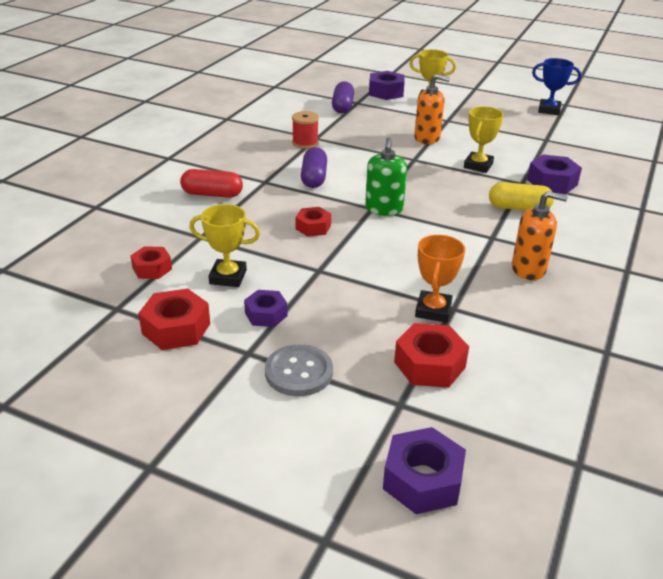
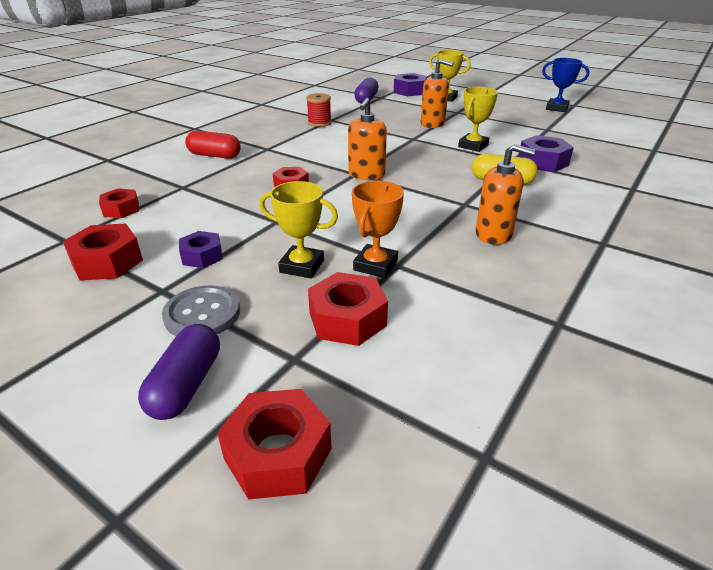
camera: 10 degrees right, 0 degrees up
yellow trophy [189,204,260,287] -> yellow trophy moved to [259,181,338,278]
purple capsule [301,147,327,188] -> purple capsule moved to [138,324,220,420]
green soap dispenser [365,137,407,216] -> orange soap dispenser [348,98,387,180]
purple nut [383,427,466,514] -> red nut [217,389,332,500]

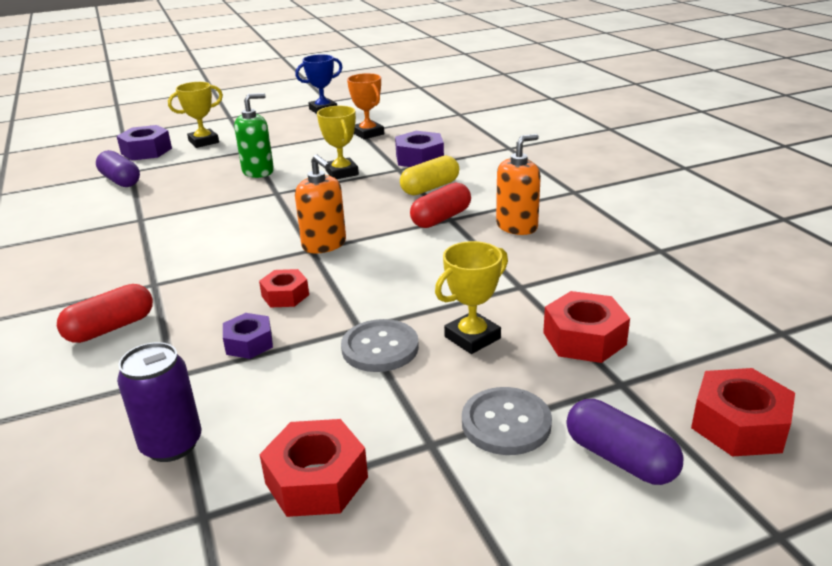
camera: 55 degrees left, 5 degrees down
red nut [99,188,139,218] -> purple can [117,342,201,462]
purple nut [179,231,223,268] -> purple nut moved to [223,313,273,359]
red spool [306,93,332,127] -> none
orange trophy [352,181,404,278] -> orange trophy moved to [347,73,384,139]
orange soap dispenser [421,59,454,128] -> green soap dispenser [234,93,274,178]
none -> grey button [341,319,419,372]
none -> red capsule [410,183,471,228]

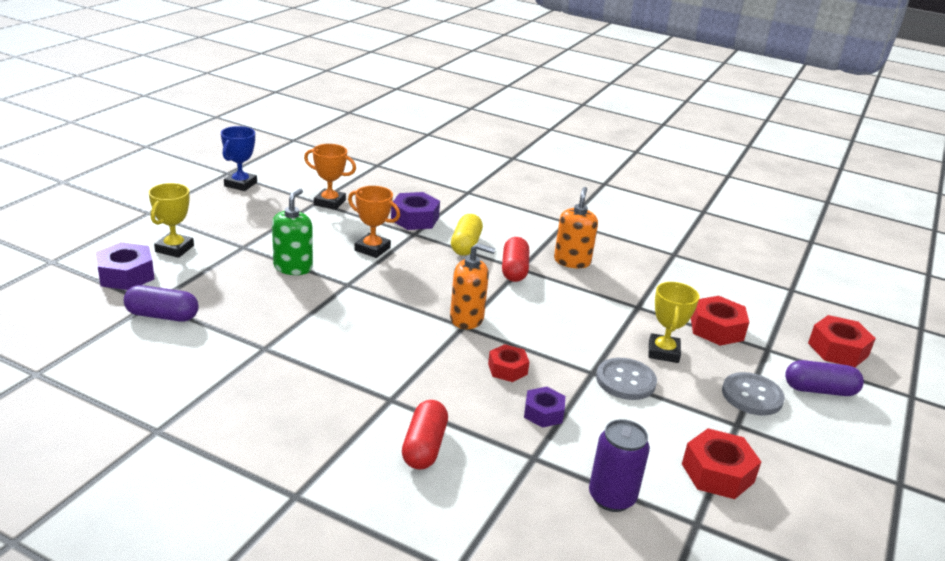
camera: 45 degrees left, 0 degrees up
yellow trophy [317,106,359,179] -> orange trophy [348,186,400,258]

